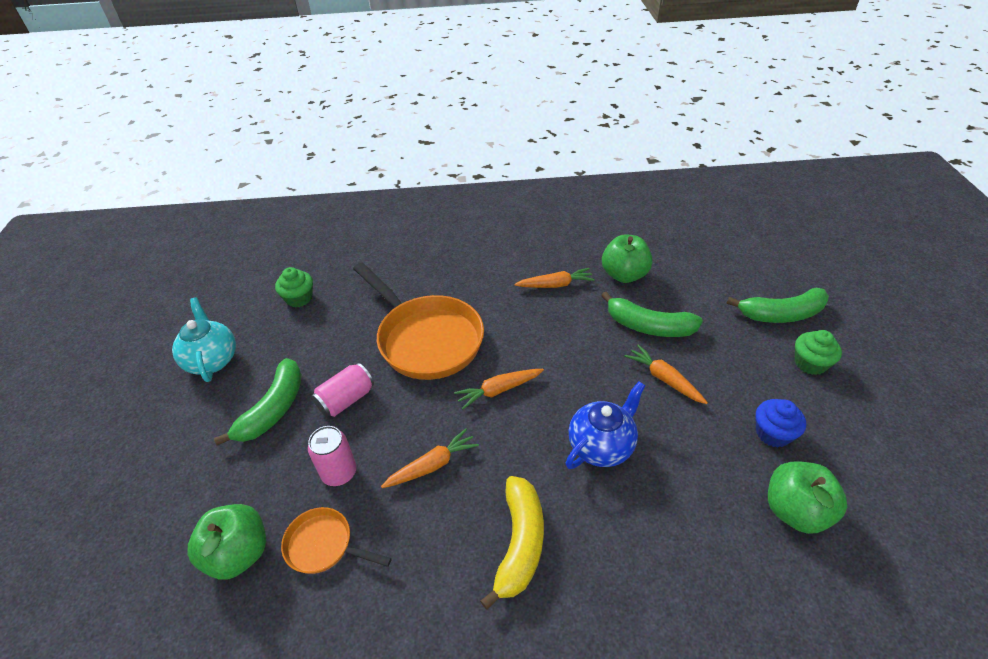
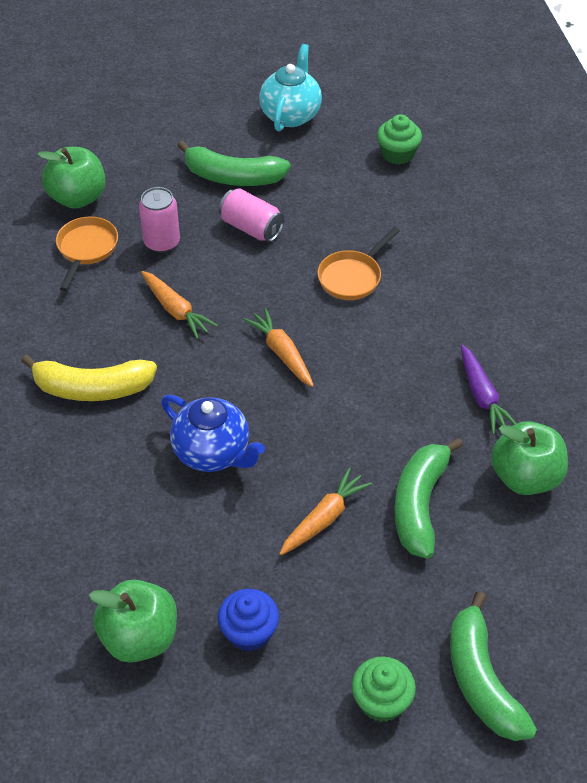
camera: 80 degrees right, 5 degrees up
turquoise teapot [172,297,236,382] -> turquoise teapot turned 45 degrees counterclockwise [259,44,322,131]
orange pan [353,262,484,380] -> orange pan [317,227,400,300], size x0.49
orange carrot [514,268,595,288] -> purple carrot [461,345,517,434]

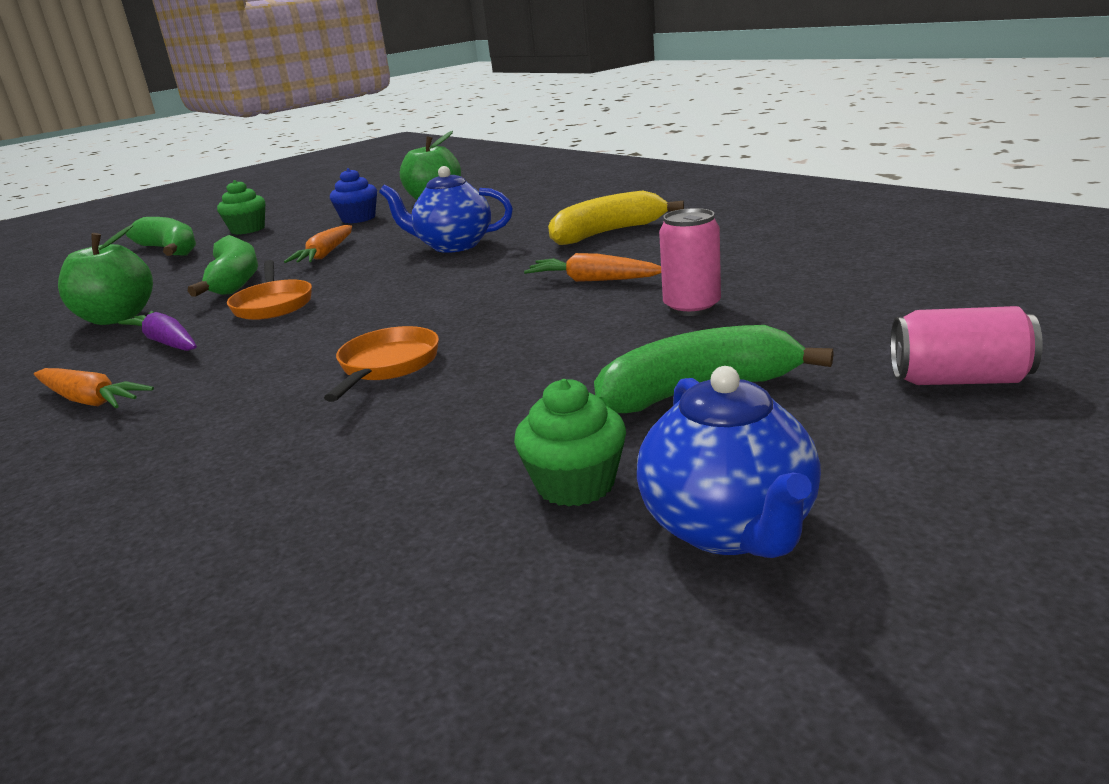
camera: 155 degrees right, 25 degrees down
green apple [37,147,105,209] -> none
orange pan [56,216,118,291] -> orange pan moved to [227,260,312,320]
pink can [219,188,285,242] -> pink can moved to [890,306,1043,385]
orange carrot [243,308,314,387] -> orange carrot moved to [34,368,154,408]
turquoise teapot [259,44,322,131] -> blue teapot [637,366,821,558]
green cupcake [377,114,422,164] -> green cupcake moved to [514,379,626,507]

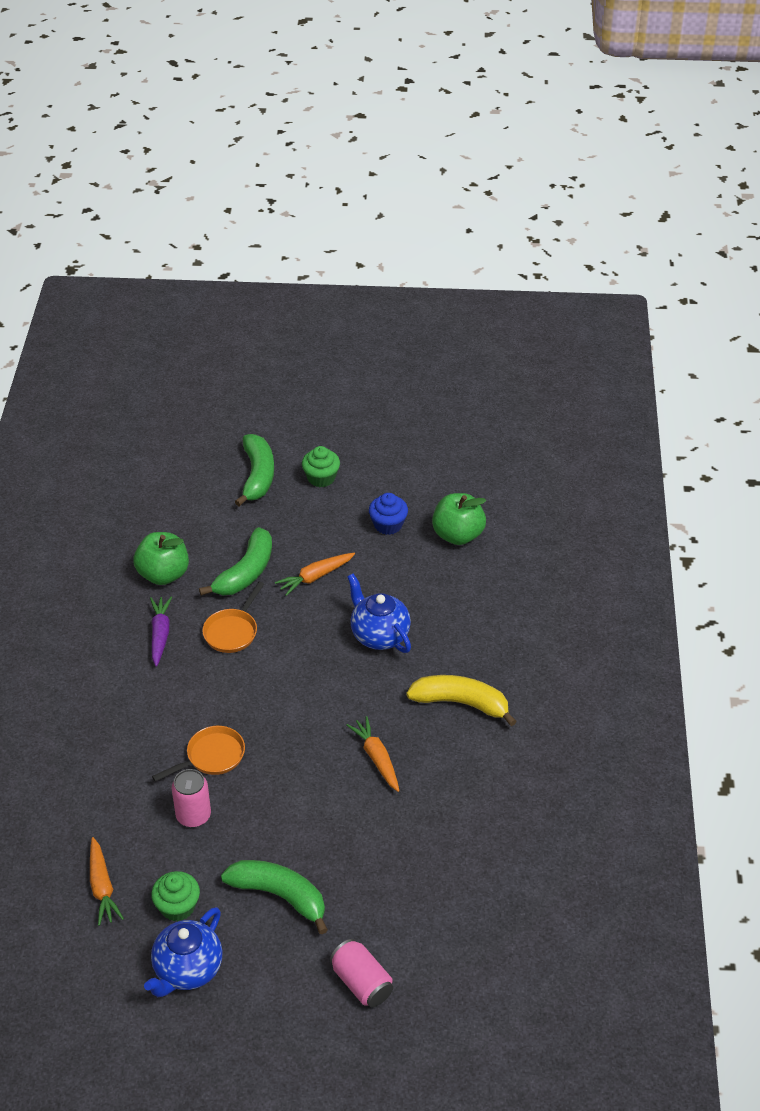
camera: 40 degrees right, 20 degrees up
orange carrot [34,368,154,408] -> orange carrot moved to [90,837,124,926]
pink can [659,208,721,316] -> pink can moved to [172,769,211,828]

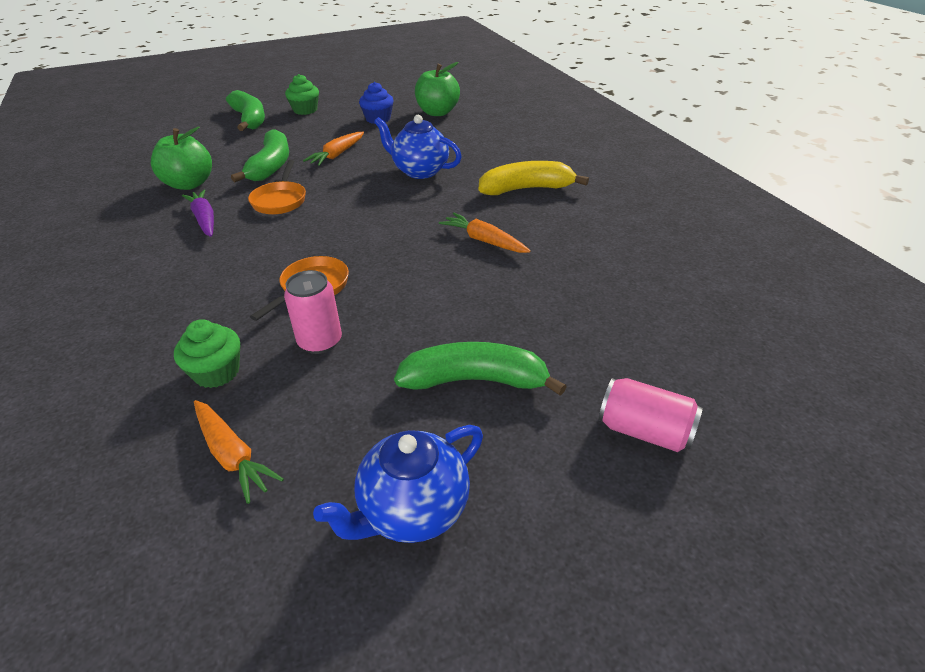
camera: 25 degrees left, 5 degrees down
blue teapot [144,907,223,997] -> blue teapot turned 45 degrees clockwise [313,425,483,543]
green cupcake [151,871,200,921] -> green cupcake moved to [174,319,240,388]

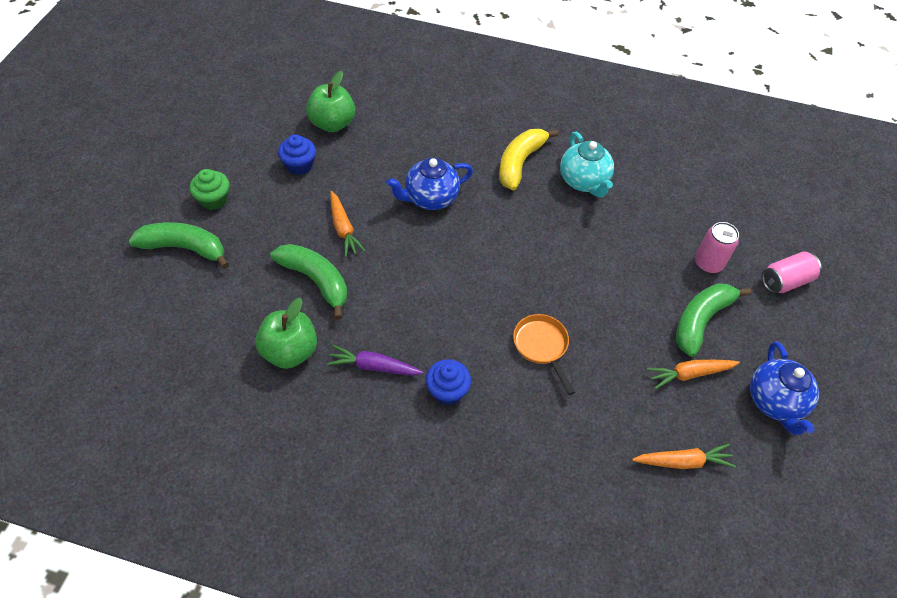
camera: 55 degrees left, 15 degrees up
green cupcake [174,319,240,388] -> none
orange pan [248,160,306,214] -> none
pink can [284,270,342,354] -> pink can moved to [695,222,739,273]
orange carrot [439,213,531,253] -> orange carrot moved to [647,360,740,389]
none -> blue cupcake [426,359,471,405]
none -> turquoise teapot [560,132,614,197]

